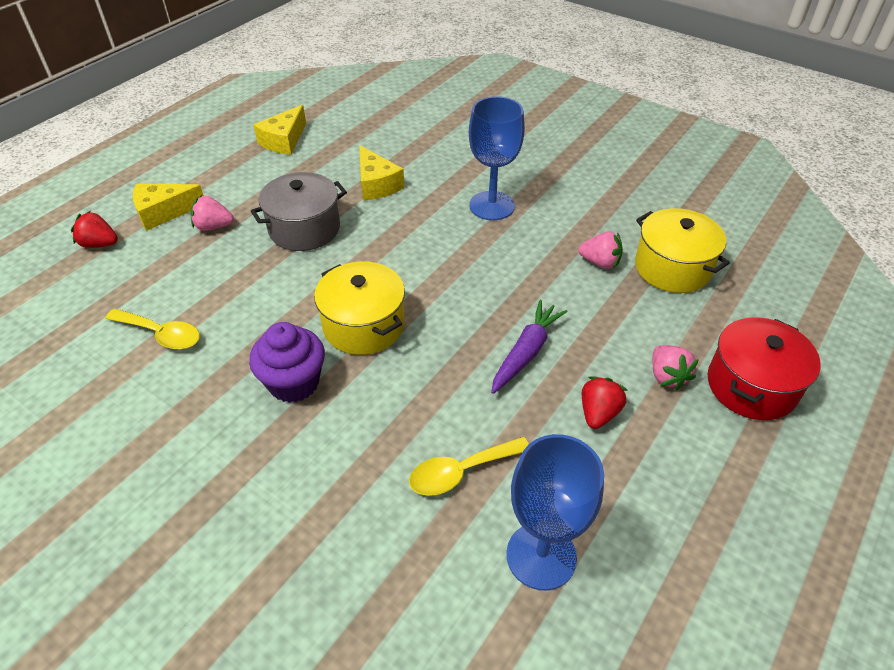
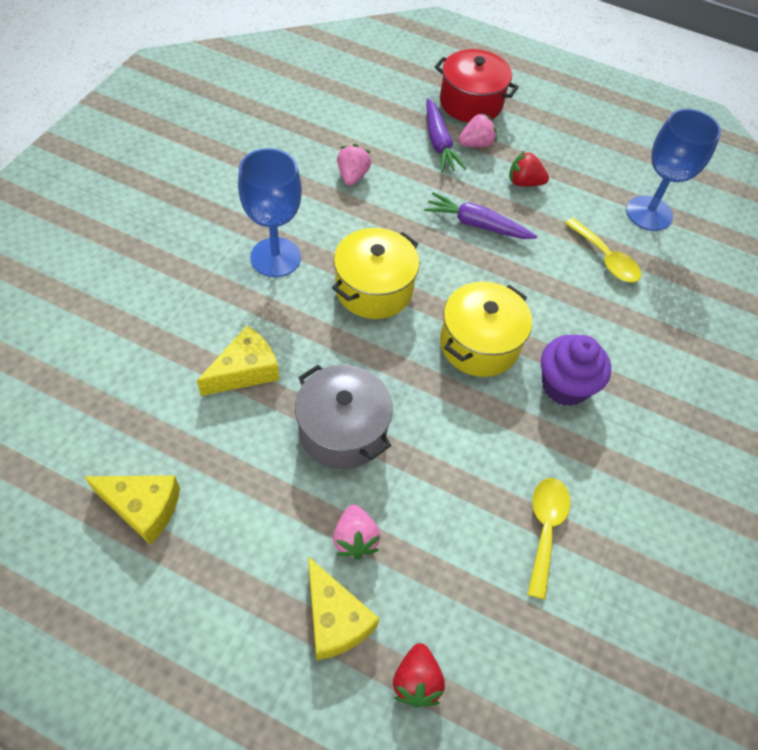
camera: 105 degrees left, 10 degrees up
yellow pot [635,208,730,293] -> yellow pot moved to [332,228,420,319]
none -> purple carrot [426,98,466,172]

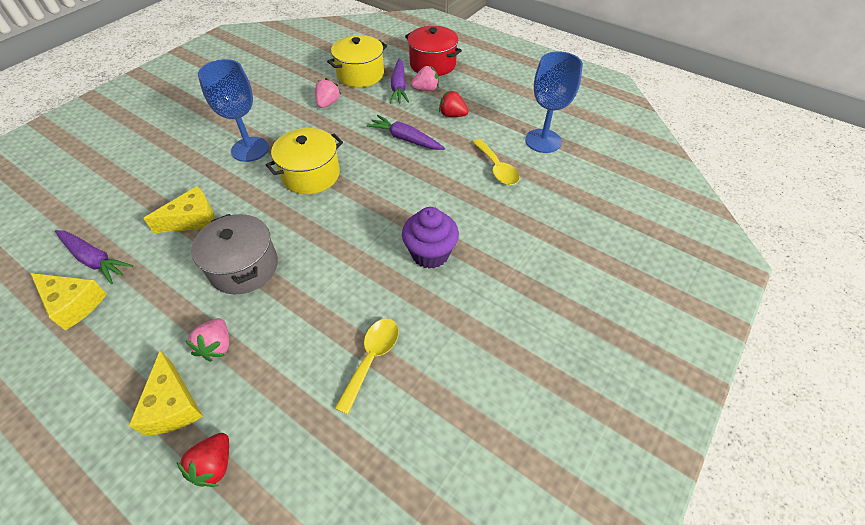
camera: 15 degrees right, 5 degrees down
yellow pot [440,282,532,377] -> yellow pot moved to [327,35,387,87]
none -> purple carrot [55,230,134,284]

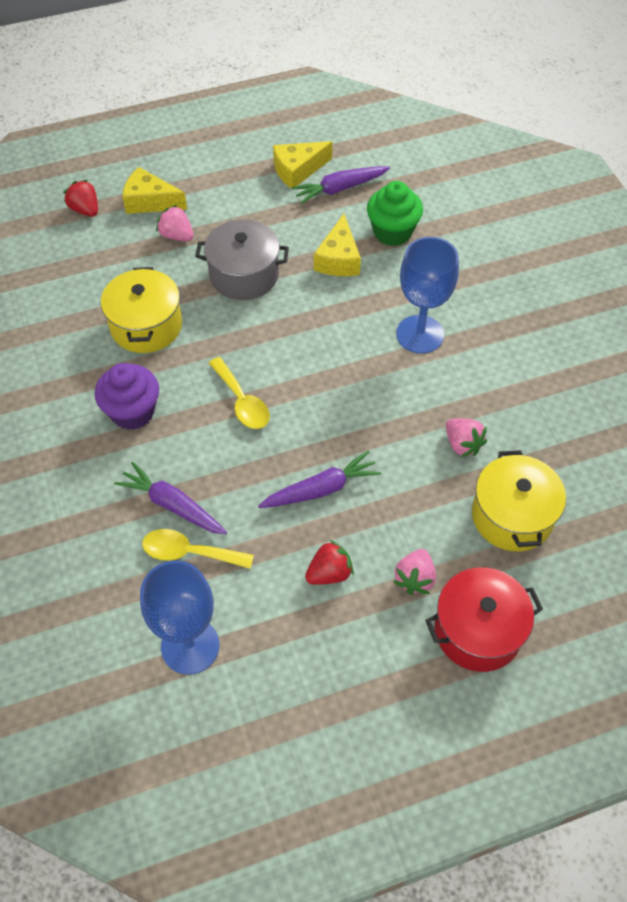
camera: 125 degrees right, 5 degrees up
yellow pot [266,128,343,194] -> yellow pot moved to [101,267,182,353]
yellow spoon [335,319,399,414] -> yellow spoon moved to [209,357,270,429]
purple carrot [390,58,409,103] -> purple carrot moved to [114,462,227,534]
none -> green cupcake [367,181,423,246]

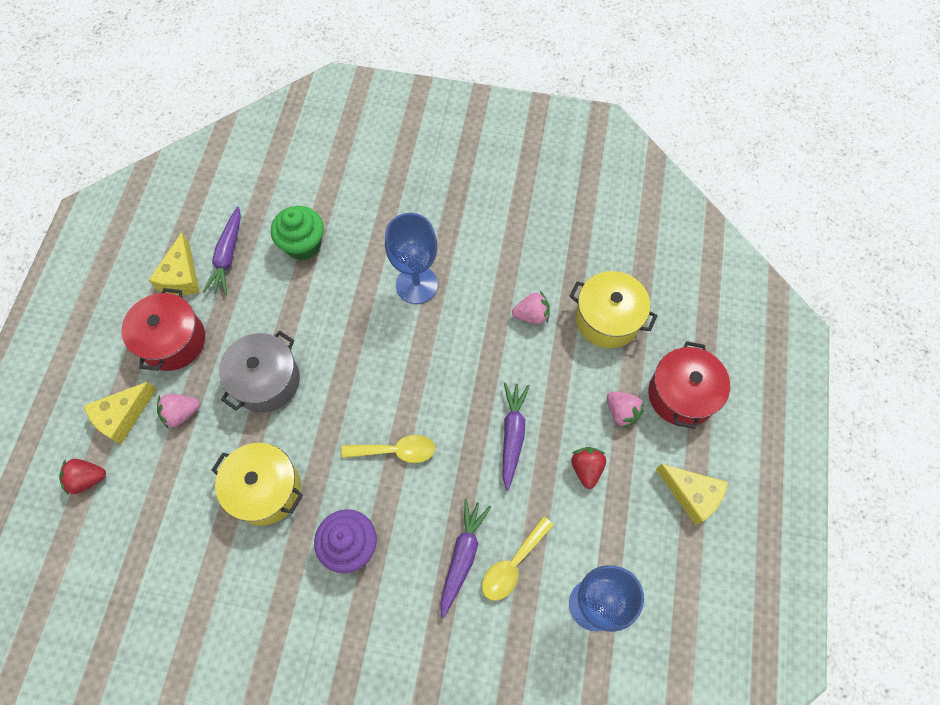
camera: 60 degrees left, 10 degrees up
purple carrot [114,462,227,534] -> purple carrot turned 135 degrees clockwise [440,498,491,618]
yellow cheese [314,214,361,276] -> yellow cheese moved to [656,464,728,525]
none -> red pot [122,288,205,371]

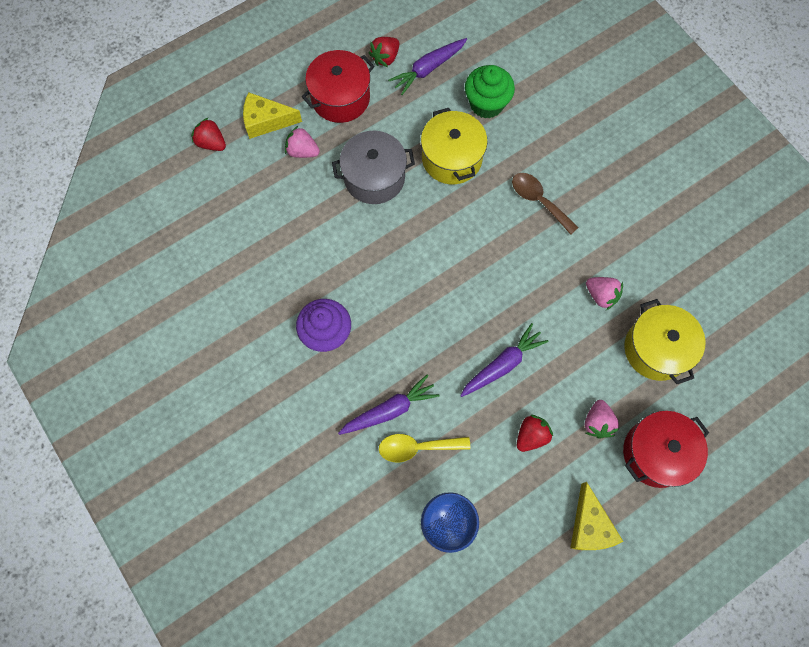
camera: 45 degrees right, 5 degrees up
yellow cheese [149,233,200,295] -> red strawberry [369,37,399,67]
yellow pot [212,443,303,526] -> yellow pot moved to [421,108,488,184]
yellow spoon [341,435,435,463] -> none
blue goblet [385,213,438,304] -> brown spoon [512,173,579,235]

